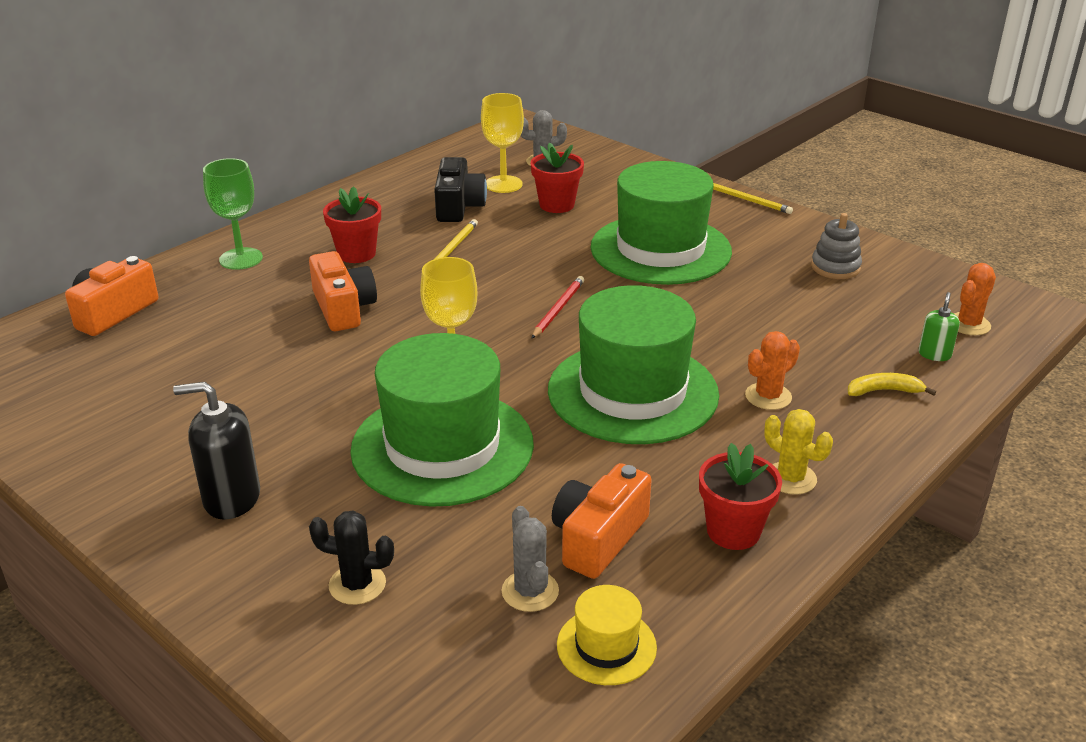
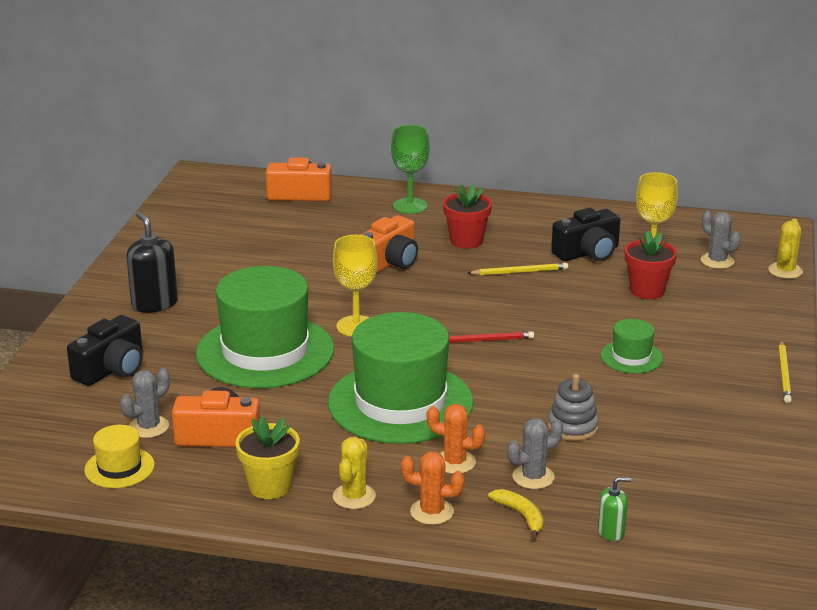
camera: 60 degrees right, 5 degrees down
black cactus [309,510,394,605] -> black camera [67,315,143,386]
green hat [591,161,732,285] -> green hat [601,319,663,373], size x0.45
red flower pot [699,443,782,550] -> yellow flower pot [235,416,300,499]
grey stacking toy [811,213,862,279] -> grey stacking toy moved to [548,374,599,441]
orange cactus [954,263,996,335] -> orange cactus moved to [401,451,464,525]
none -> grey cactus [507,418,563,489]
none -> yellow cactus [768,219,803,279]

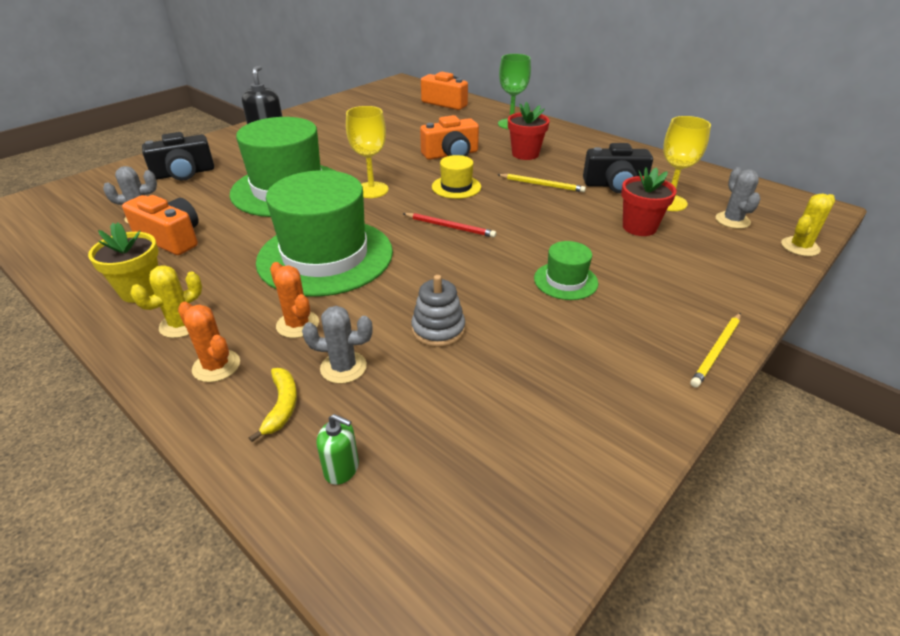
camera: 30 degrees right, 10 degrees up
yellow hat [84,425,154,488] -> yellow hat moved to [432,155,481,199]

